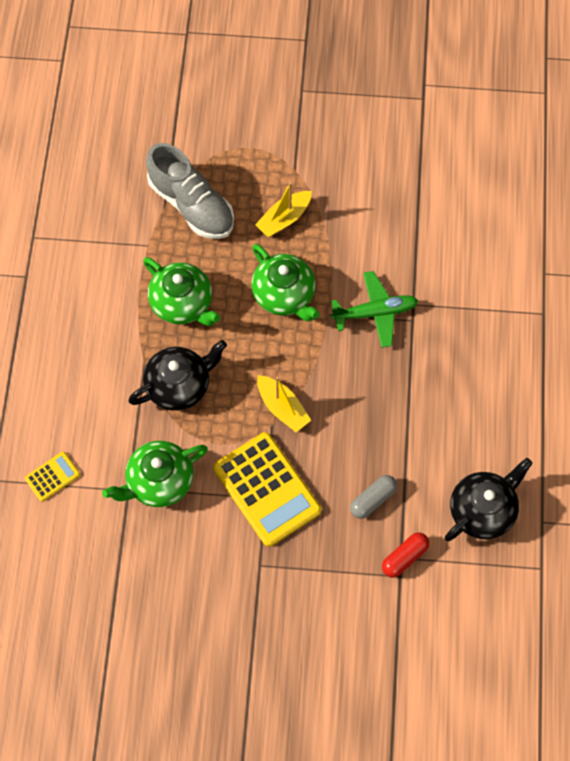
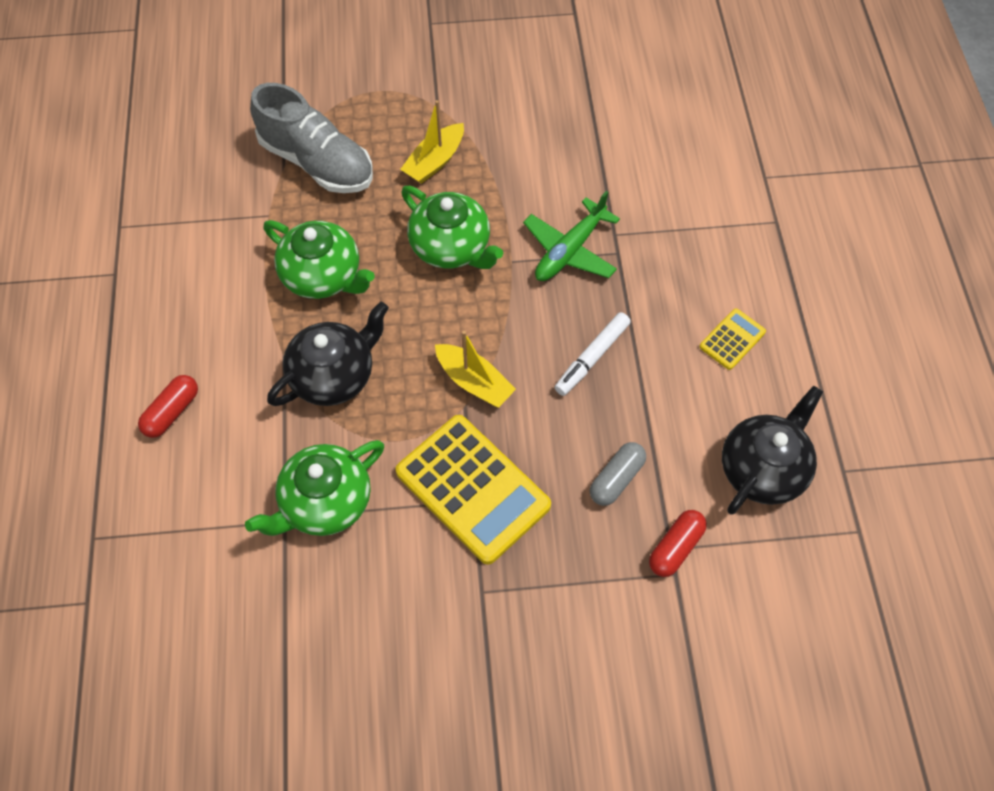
camera: 10 degrees left, 5 degrees down
yellow calculator [25,452,80,502] -> yellow calculator moved to [700,309,766,370]
green plane [331,271,418,348] -> green plane turned 150 degrees clockwise [523,191,620,281]
none -> red capsule [138,375,198,438]
none -> white marker [554,312,631,396]

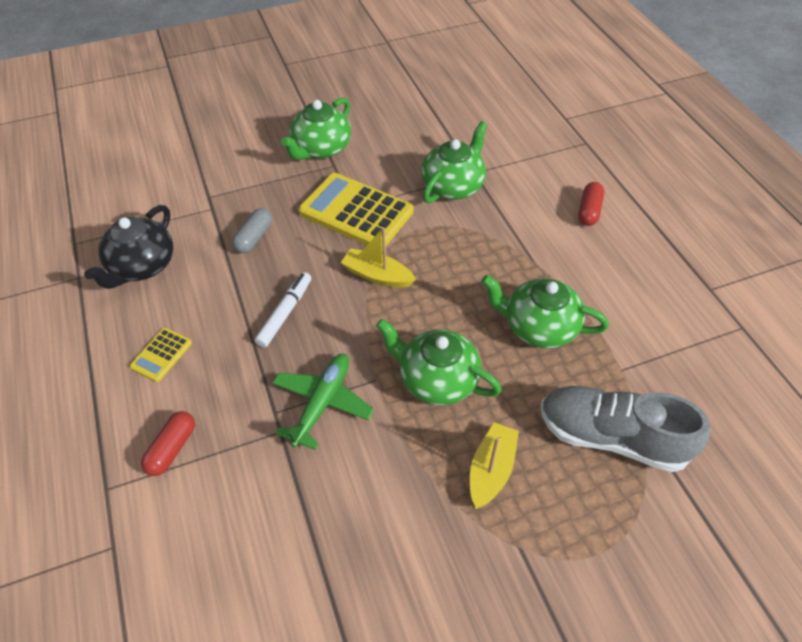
camera: 165 degrees right, 10 degrees down
black teapot [267,302,389,406] -> none
red capsule [649,510,707,577] -> red capsule moved to [141,411,195,476]
none -> green teapot [281,98,351,160]

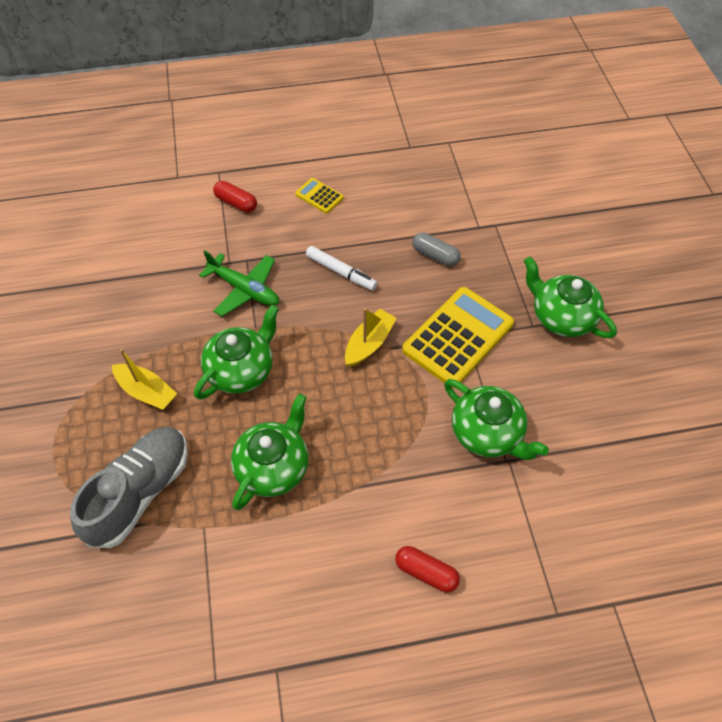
camera: 100 degrees right, 5 degrees up
black teapot [84,205,174,289] -> none

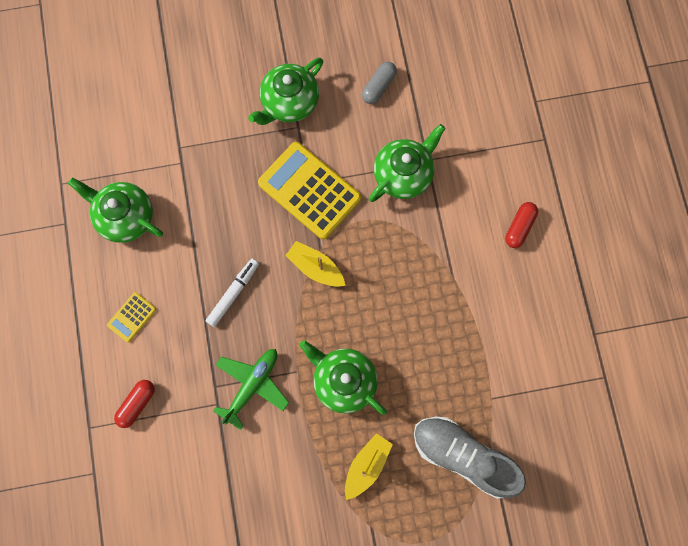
camera: 90 degrees left, 20 degrees up
green teapot [231,394,308,510] -> green teapot moved to [68,178,163,243]
grey capsule [412,233,461,266] -> grey capsule moved to [362,62,397,104]

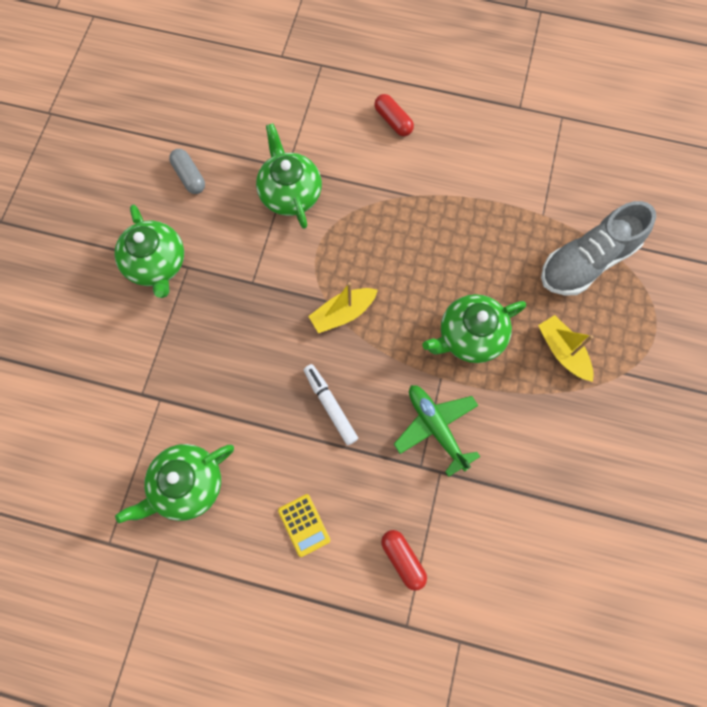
camera: 65 degrees left, 5 degrees down
yellow calculator [258,142,361,239] -> none

